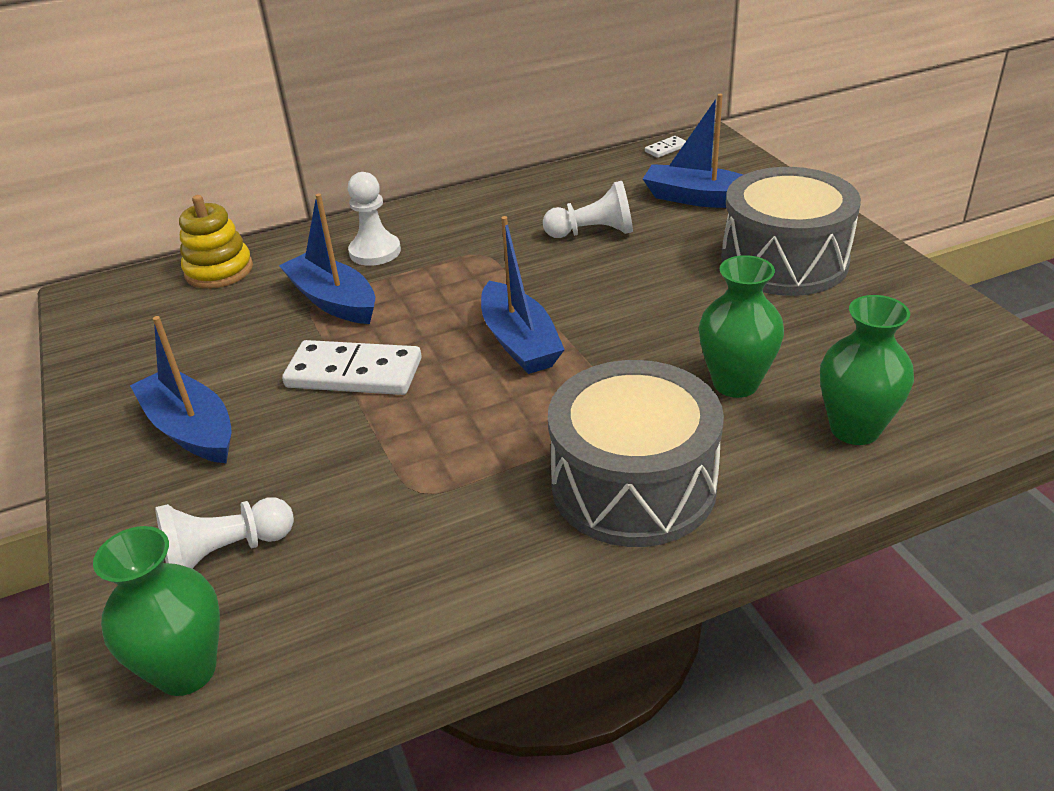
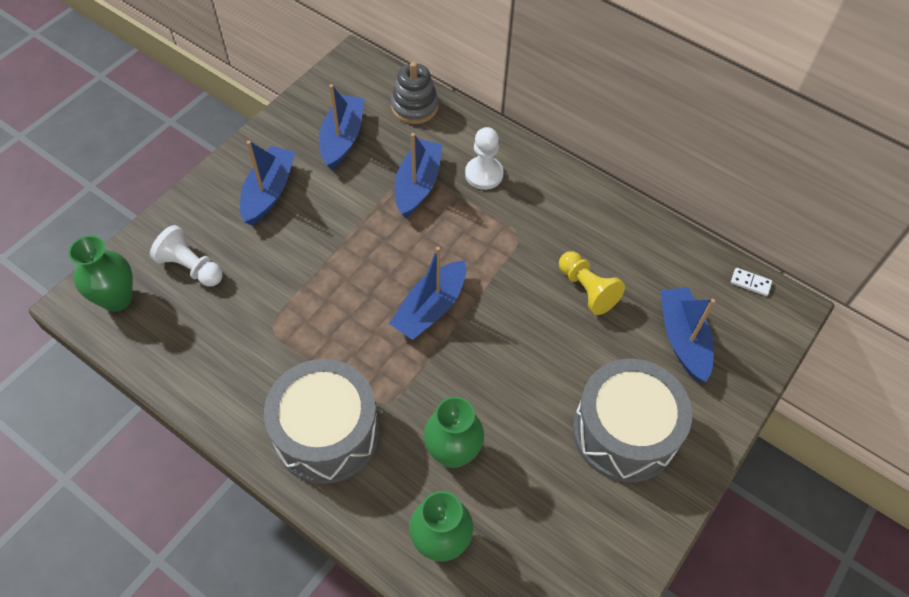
camera: 55 degrees right, 20 degrees up
yellow stacking toy [179,195,253,289] -> grey stacking toy [391,62,438,124]
white domino [282,340,422,395] -> none
white pawn [543,181,633,238] -> yellow pawn [559,251,625,315]
none -> blue boat [319,84,364,170]

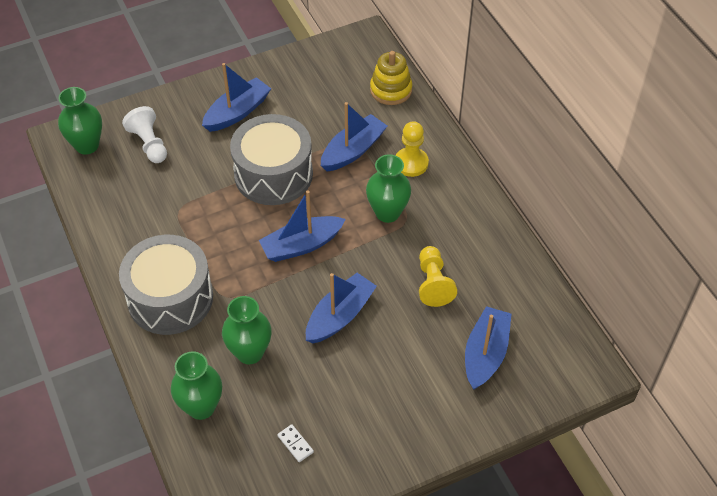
camera: 30 degrees right, 5 degrees down
blue boat [319,84,364,170] -> blue boat moved to [306,273,377,343]
grey stacking toy [391,62,438,124] -> yellow stacking toy [370,51,413,105]
white pawn [465,127,504,190] -> yellow pawn [395,121,429,177]
grey drum [573,359,692,482] -> grey drum moved to [230,114,313,205]
white domino [731,268,772,296] -> white domino moved to [277,424,314,462]
none -> green vase [366,154,411,223]

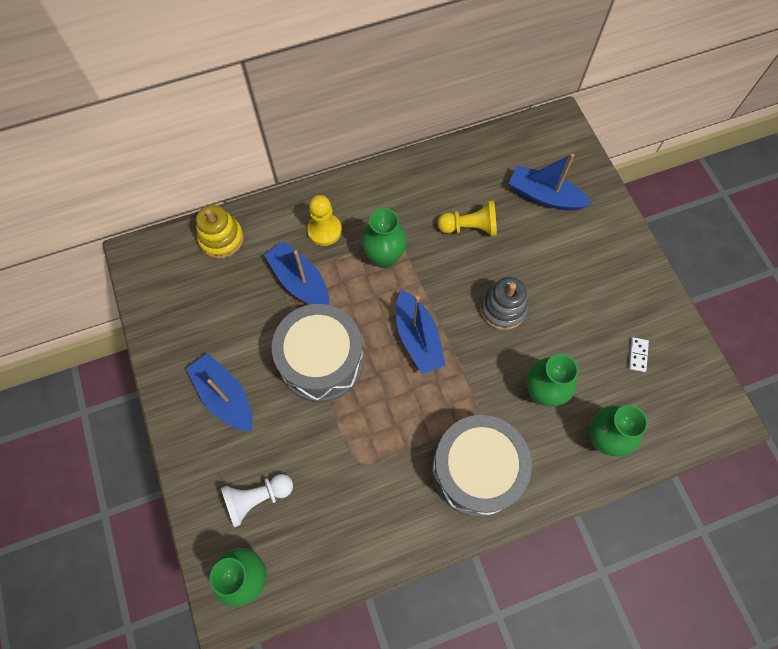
camera: 85 degrees left, 15 degrees up
white domino [277,424,314,462] -> white domino turned 45 degrees counterclockwise [629,337,649,372]
blue boat [306,273,377,343] -> grey stacking toy [480,277,528,330]

